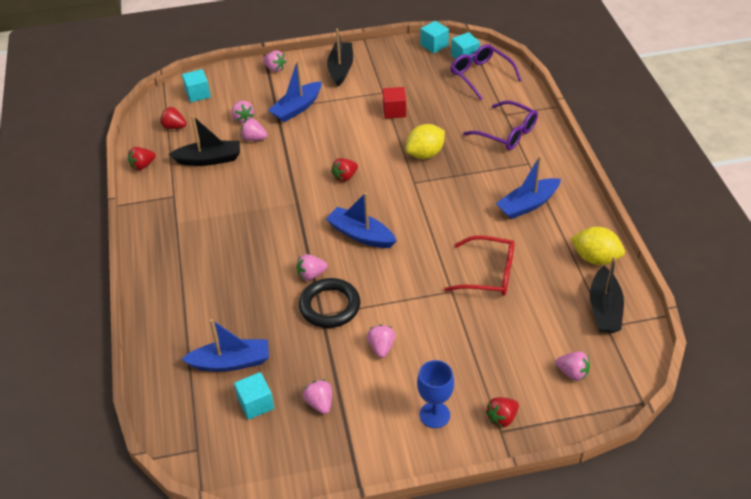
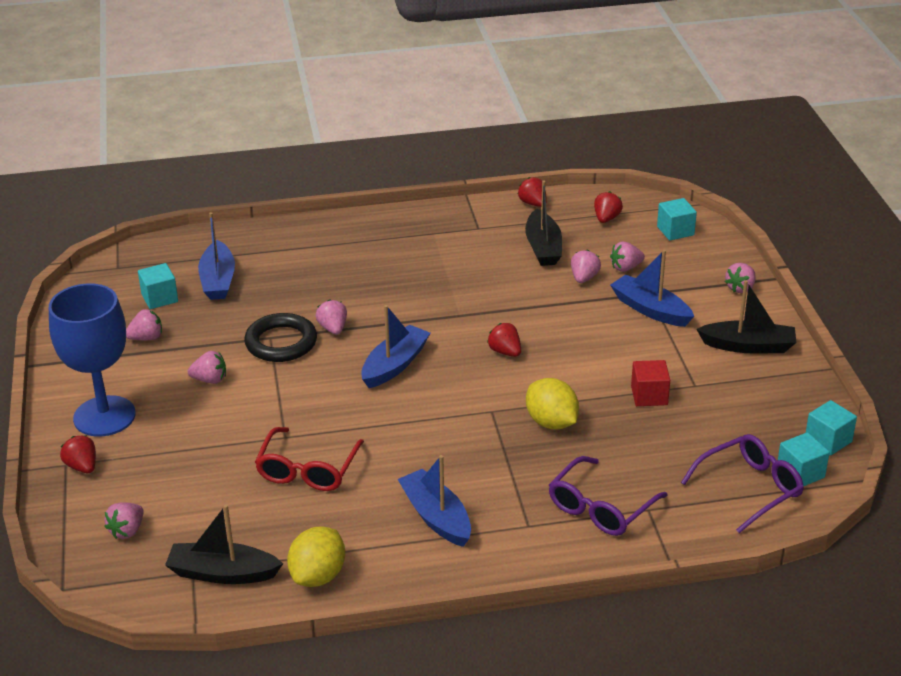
camera: 90 degrees right, 10 degrees down
blue goblet [417,360,454,428] -> blue goblet [49,284,136,437], size x1.76

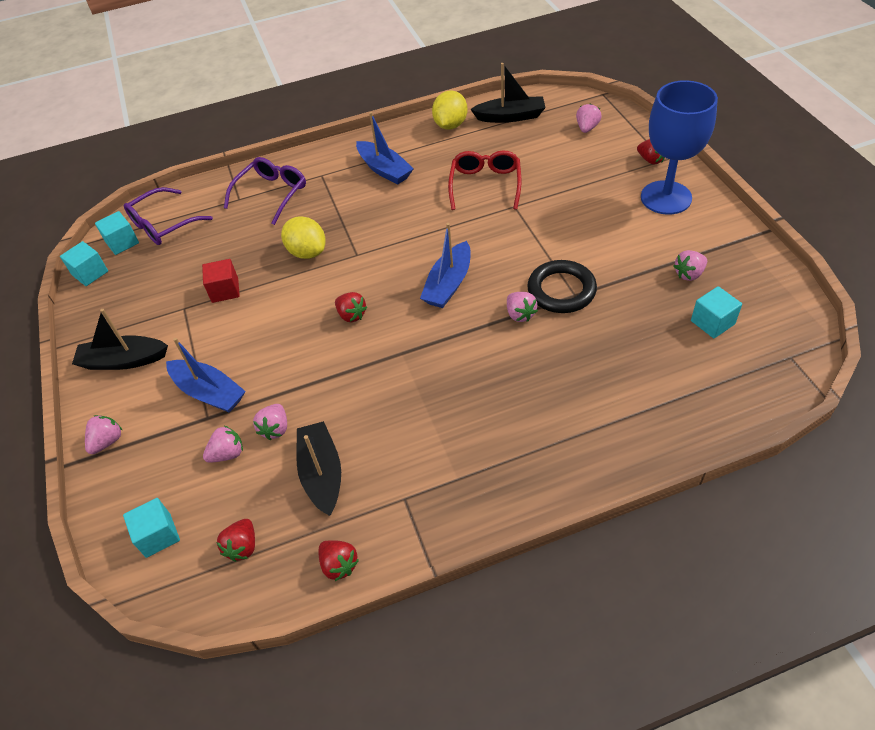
camera: 175 degrees right, 15 degrees up
pink strawberry [188,351,226,384] -> none
blue boat [198,212,235,300] -> none

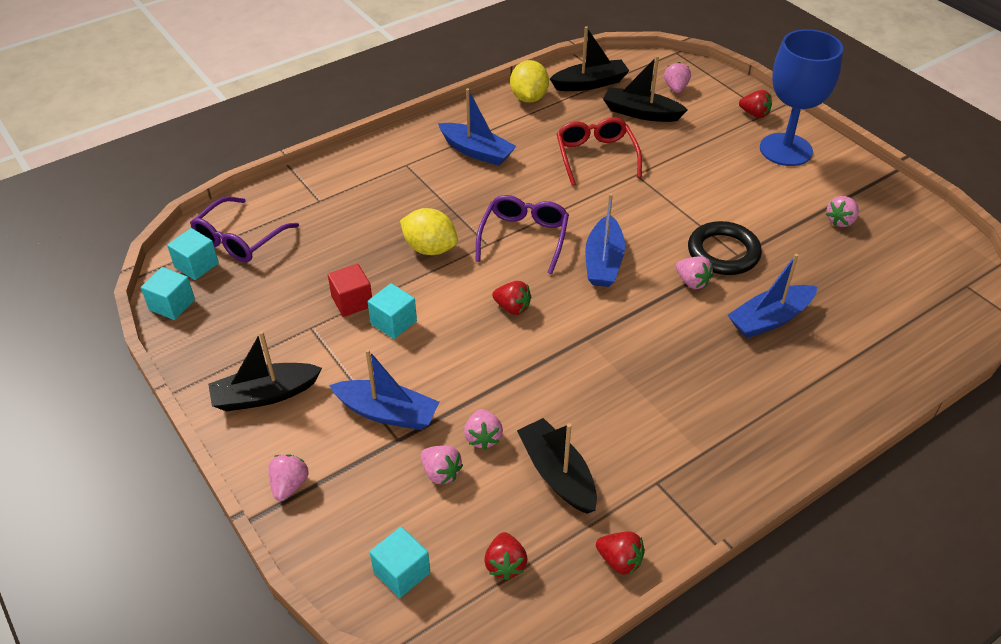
camera: 20 degrees left, 5 degrees down
pink strawberry [203,426,243,463] -> pink strawberry turned 90 degrees clockwise [421,445,463,484]
purple glasses [224,157,306,225] -> purple glasses moved to [476,195,569,274]
turquoise cube [691,286,742,338] -> turquoise cube moved to [368,283,417,339]
none -> black boat [603,55,688,122]
none -> blue boat [728,254,817,338]

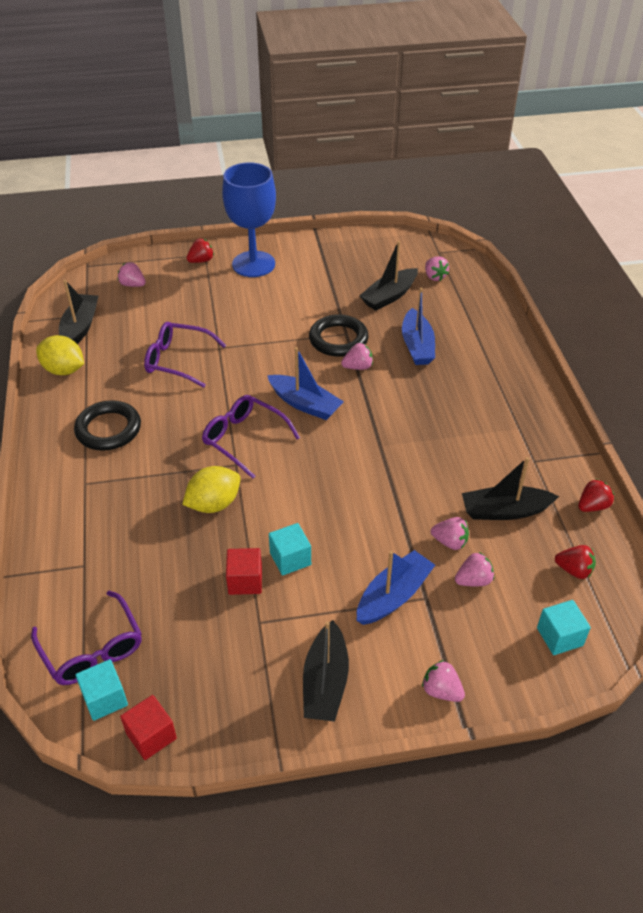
camera: 65 degrees left, 0 degrees up
turquoise cube [141,267,195,320] -> red cube [120,695,177,760]
blue boat [438,88,517,166] -> black ring [74,400,141,451]
red strawberry [492,281,531,315] -> none
red glasses [556,117,642,186] -> purple glasses [144,322,226,388]
black boat [603,55,688,122] -> black boat moved to [360,241,418,311]
pink strawberry [826,196,859,227] -> pink strawberry moved to [425,256,449,281]

